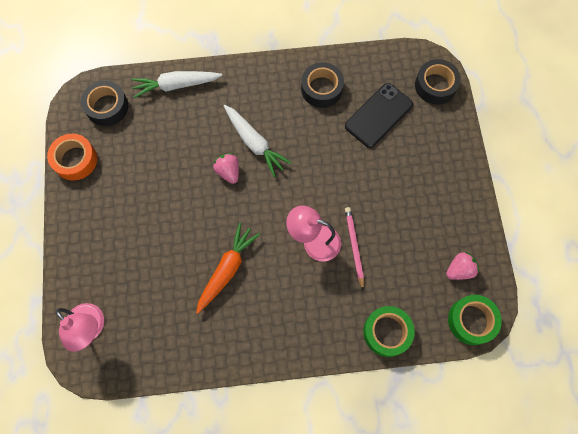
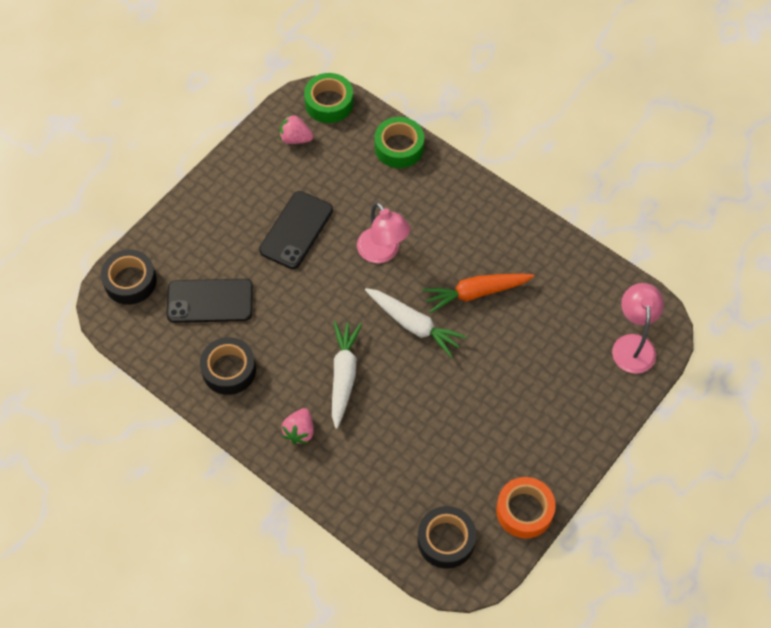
camera: 135 degrees left, 10 degrees down
white carrot [131,71,222,98] -> white carrot moved to [365,288,467,358]
pink strawberry [213,153,239,184] -> pink strawberry moved to [282,408,314,444]
pink pencil [345,207,364,290] -> none
none -> black phone [259,191,333,269]

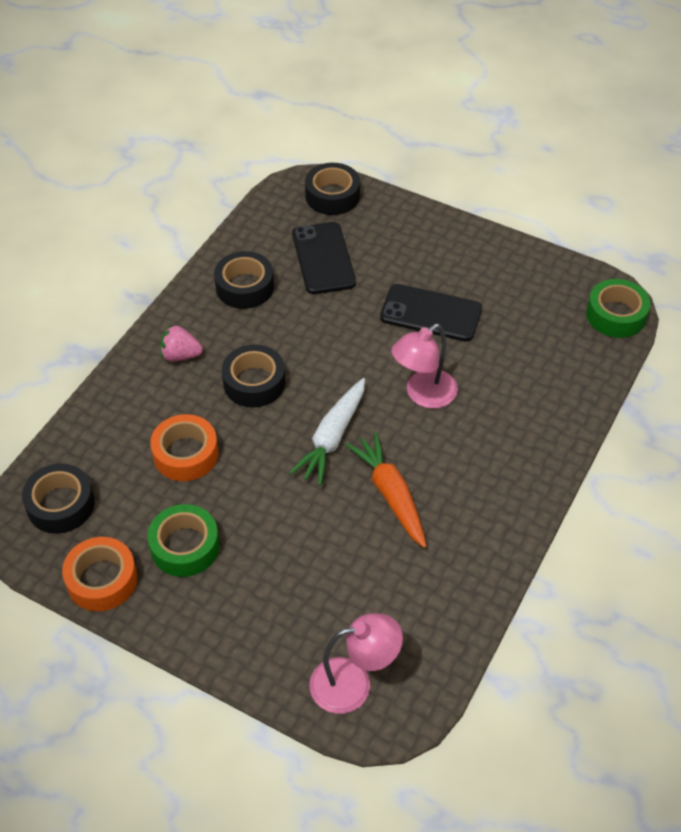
camera: 80 degrees right, 10 degrees down
pink strawberry [280,115,313,144] -> none
white carrot [332,321,362,429] -> black tape [222,345,285,407]
green tape [375,117,424,168] -> green tape moved to [147,504,219,577]
none -> orange tape [150,414,218,481]

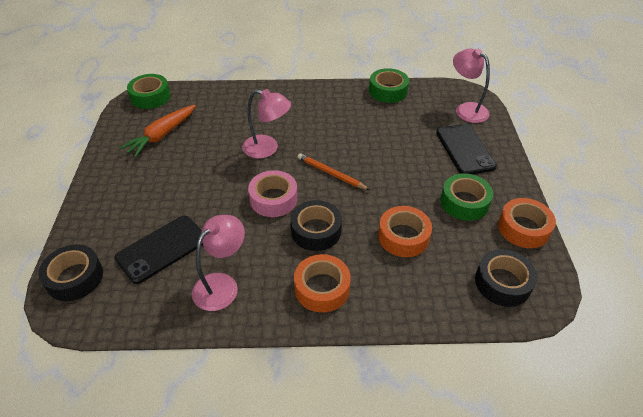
camera: 120 degrees left, 5 degrees down
pink strawberry [160,325,203,361] -> orange tape [294,254,351,313]
black tape [214,251,274,309] -> pink lamp [192,215,245,311]
white carrot [289,378,365,486] -> orange pencil [298,153,370,190]
orange carrot [346,432,427,548] -> orange carrot moved to [120,105,196,157]
black phone [380,284,482,341] -> black phone moved to [436,124,497,175]
none -> pink tape [248,170,298,217]
none -> green tape [369,68,409,103]

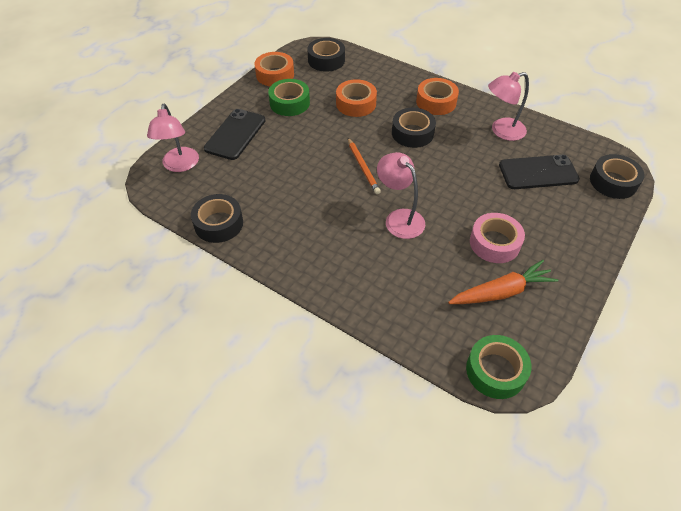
camera: 145 degrees left, 5 degrees up
pink tape [248,170,298,217] -> pink tape moved to [470,213,525,263]
green tape [369,68,409,103] -> black tape [191,194,243,243]

